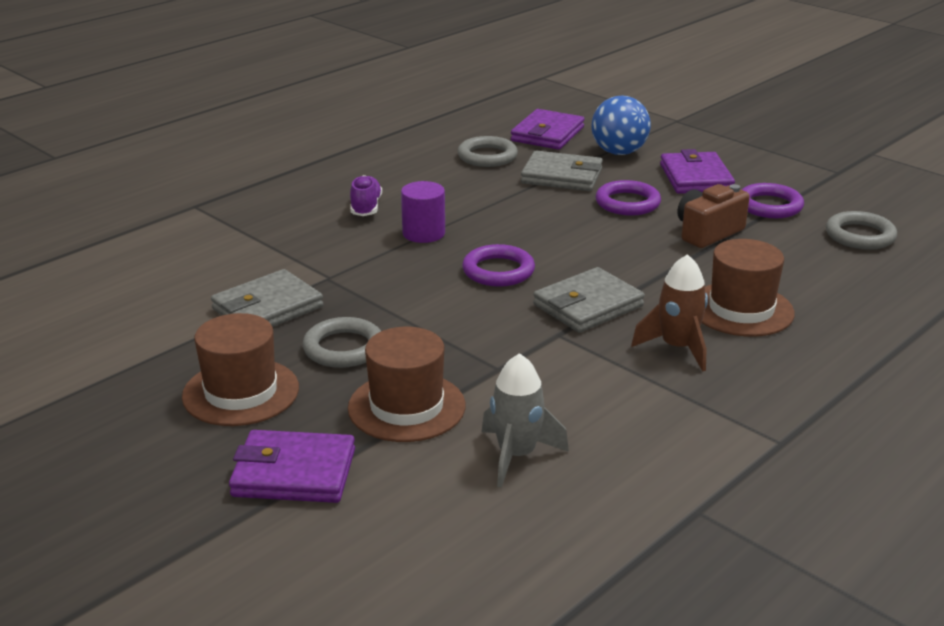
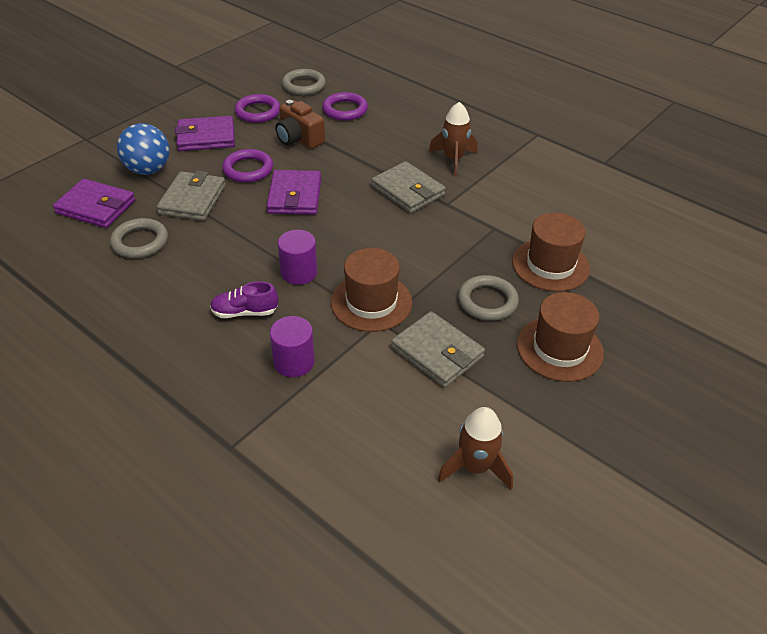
camera: 95 degrees left, 15 degrees up
purple wallet [229,430,355,503] -> purple wallet moved to [267,170,321,215]
purple ring [462,244,535,287] -> purple ring moved to [322,92,368,121]
grey rocket [482,353,569,488] -> none
brown hat [702,239,795,337] -> brown hat moved to [331,248,412,332]
none -> purple cylinder [270,316,315,377]
none -> brown rocket [438,407,513,490]

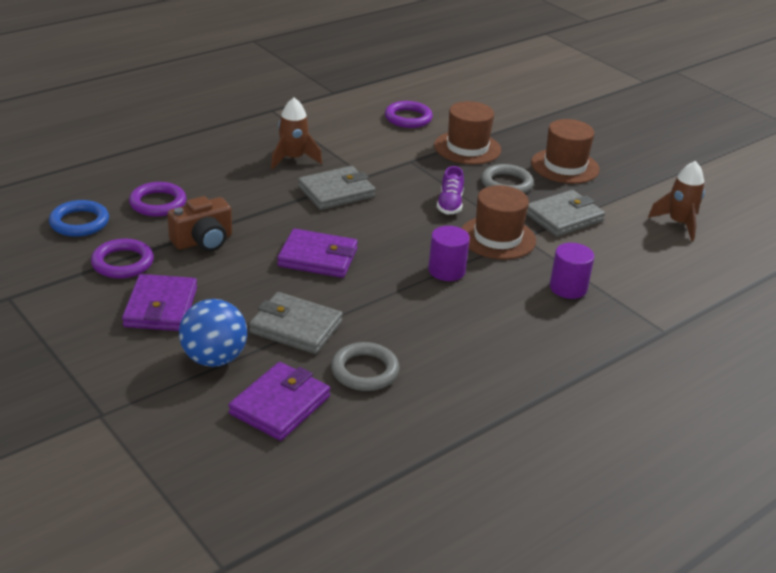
camera: 80 degrees left, 10 degrees down
purple shoe [210,281,278,318] -> purple shoe moved to [437,166,464,214]
purple ring [222,149,273,183] -> purple ring moved to [385,101,433,128]
grey ring [282,69,326,95] -> blue ring [49,200,109,237]

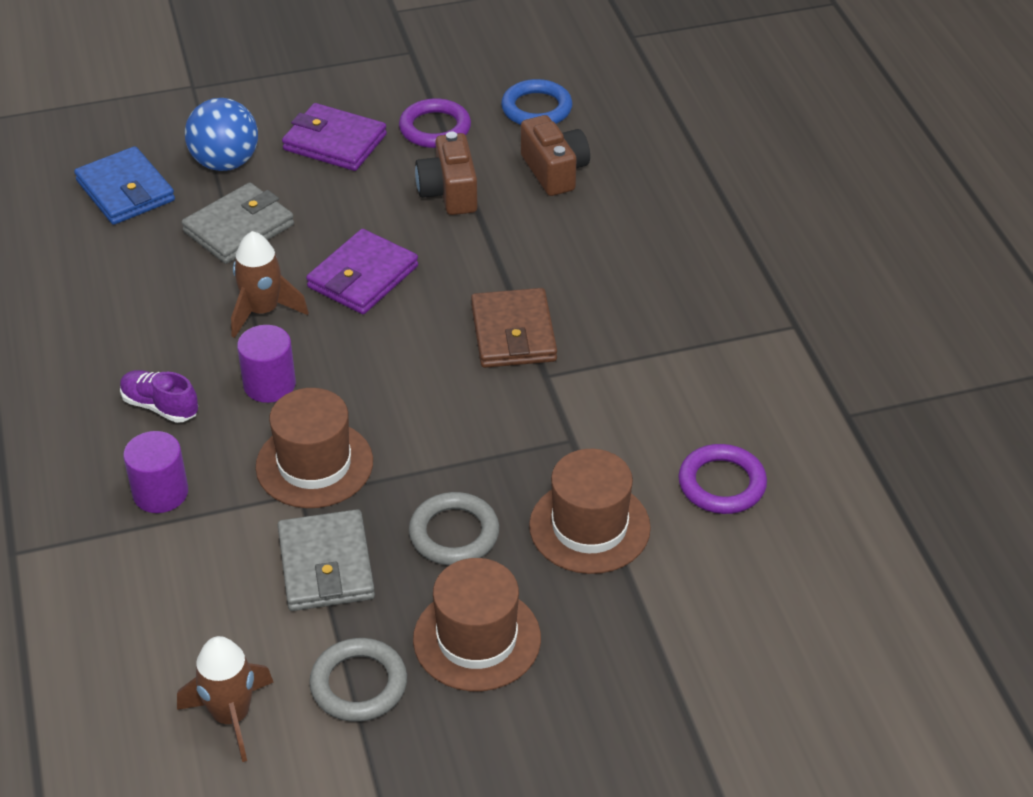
camera: 115 degrees right, 10 degrees up
purple ring [129,182,186,216] -> brown camera [521,115,590,196]
purple wallet [229,362,330,441] -> blue wallet [74,146,175,225]
brown rocket [271,98,322,169] -> brown rocket moved to [231,231,309,338]
grey wallet [298,166,376,210] -> brown wallet [471,288,557,368]
grey ring [331,342,400,391] -> grey ring moved to [309,638,407,722]
purple shoe [437,166,464,214] -> purple shoe moved to [120,370,198,423]

